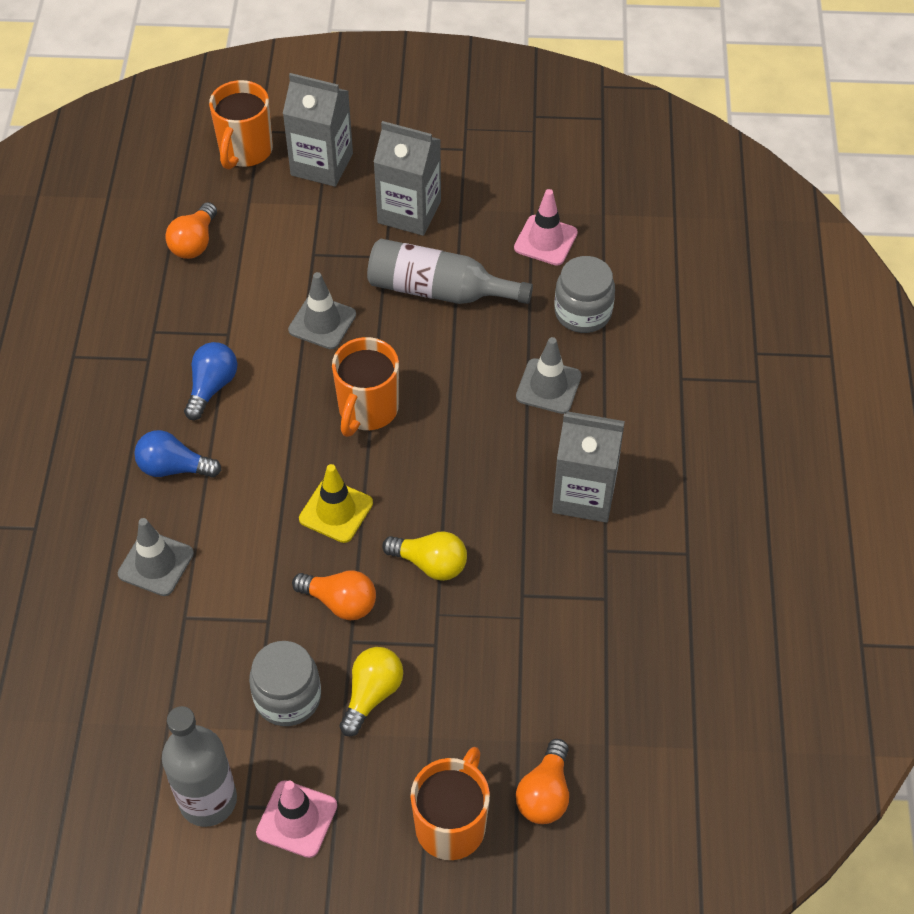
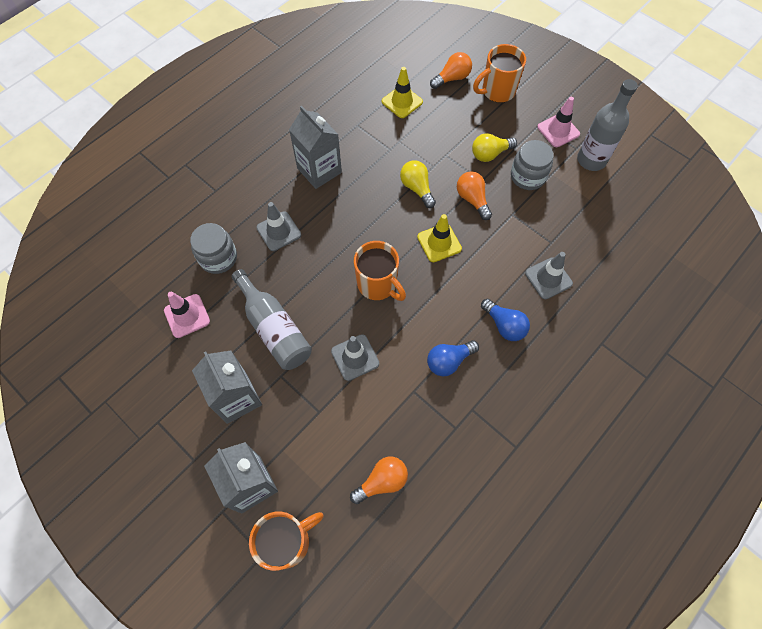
camera: 140 degrees left, 10 degrees up
orange mug [332,337,399,437] -> orange mug turned 75 degrees clockwise [354,241,406,301]
none -> yellow traffic cone [382,67,423,118]

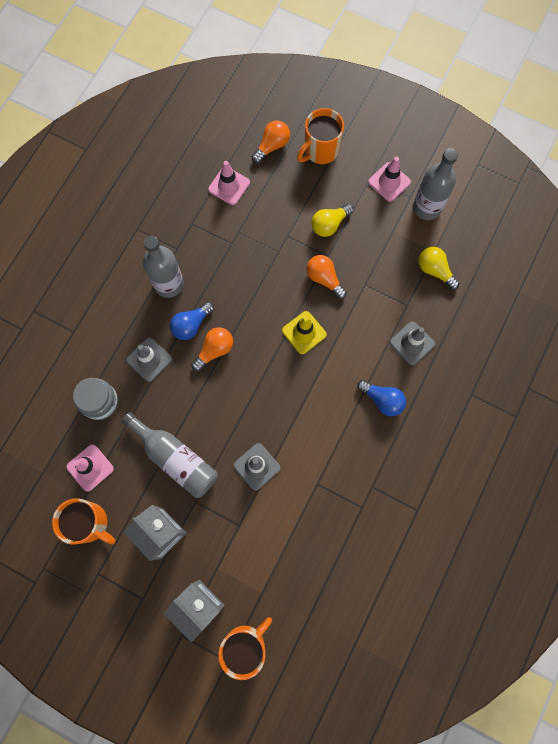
camera: 15 degrees left, 10 degrees up
grey carton [289,106,342,189] -> grey bottle [143,236,184,298]
orange light bulb [350,457,408,504] -> orange light bulb moved to [191,327,233,372]
orange mug [354,241,406,301] -> orange mug moved to [52,498,116,545]
yellow traffic cone [382,67,423,118] -> pink traffic cone [208,161,250,205]
yellow light bulb [400,160,436,208] -> yellow light bulb moved to [419,247,459,290]
blue light bulb [427,340,479,376] -> blue light bulb moved to [170,302,214,340]
grey jar [511,140,553,190] -> none

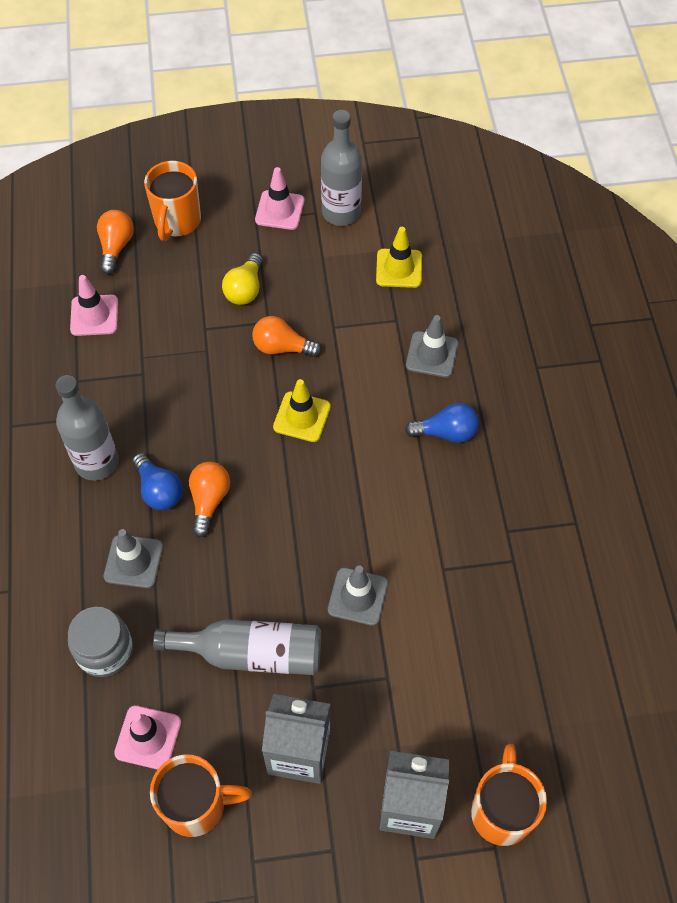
camera: 35 degrees left, 15 degrees down
blue light bulb [170,302,214,340] -> blue light bulb turned 45 degrees counterclockwise [132,453,183,510]
yellow light bulb [419,247,459,290] -> yellow traffic cone [376,227,422,288]

